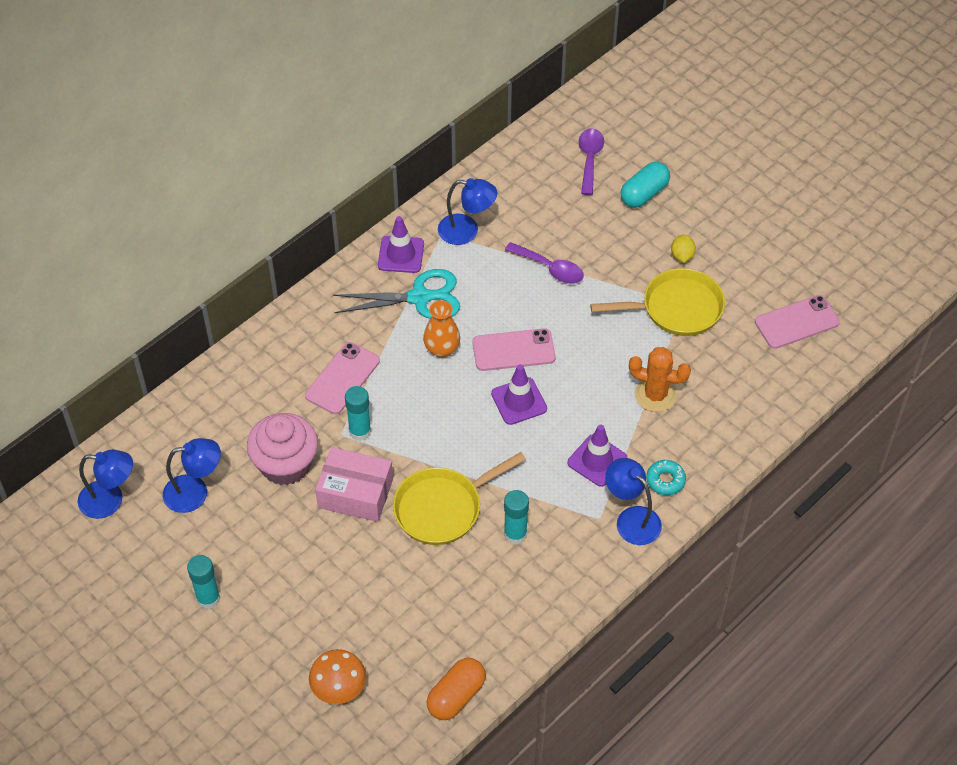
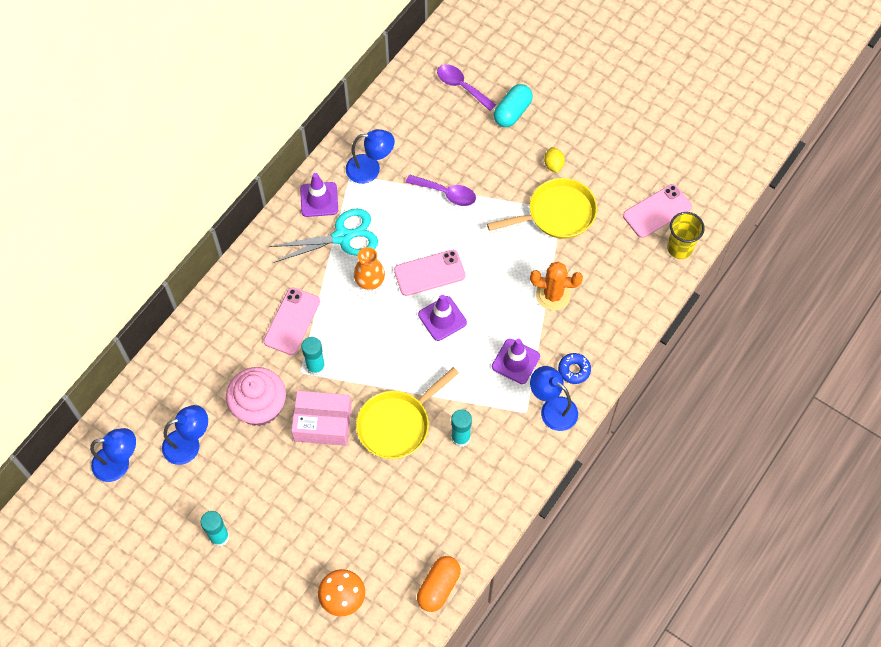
camera: 10 degrees left, 10 degrees up
purple spoon [579,128,604,195] -> purple spoon turned 45 degrees counterclockwise [437,64,496,111]
turquoise donut [646,460,686,495] -> blue donut [558,353,591,384]
none -> yellow cup [667,212,705,259]

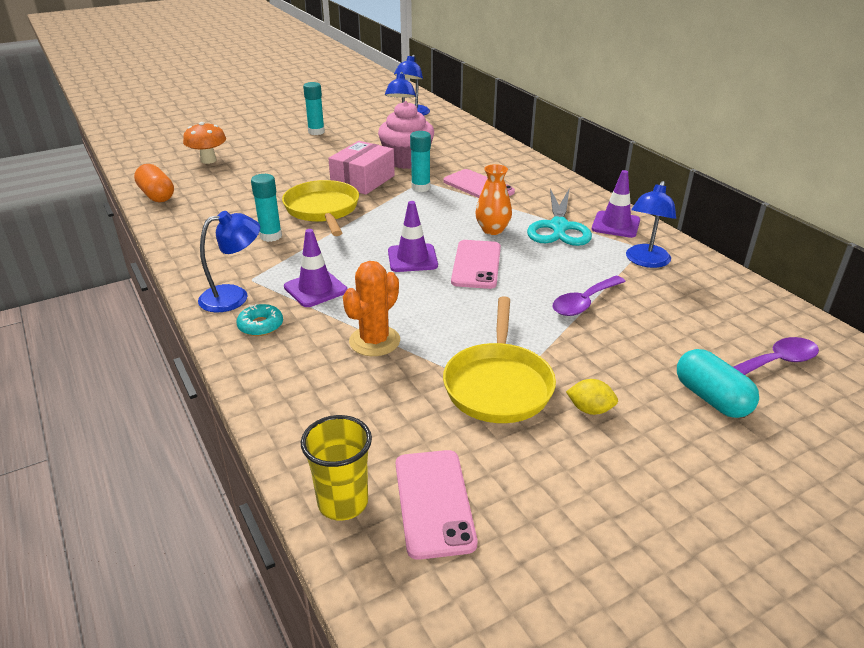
camera: 115 degrees right, 30 degrees down
blue donut [558,353,591,384] -> turquoise donut [237,304,283,336]

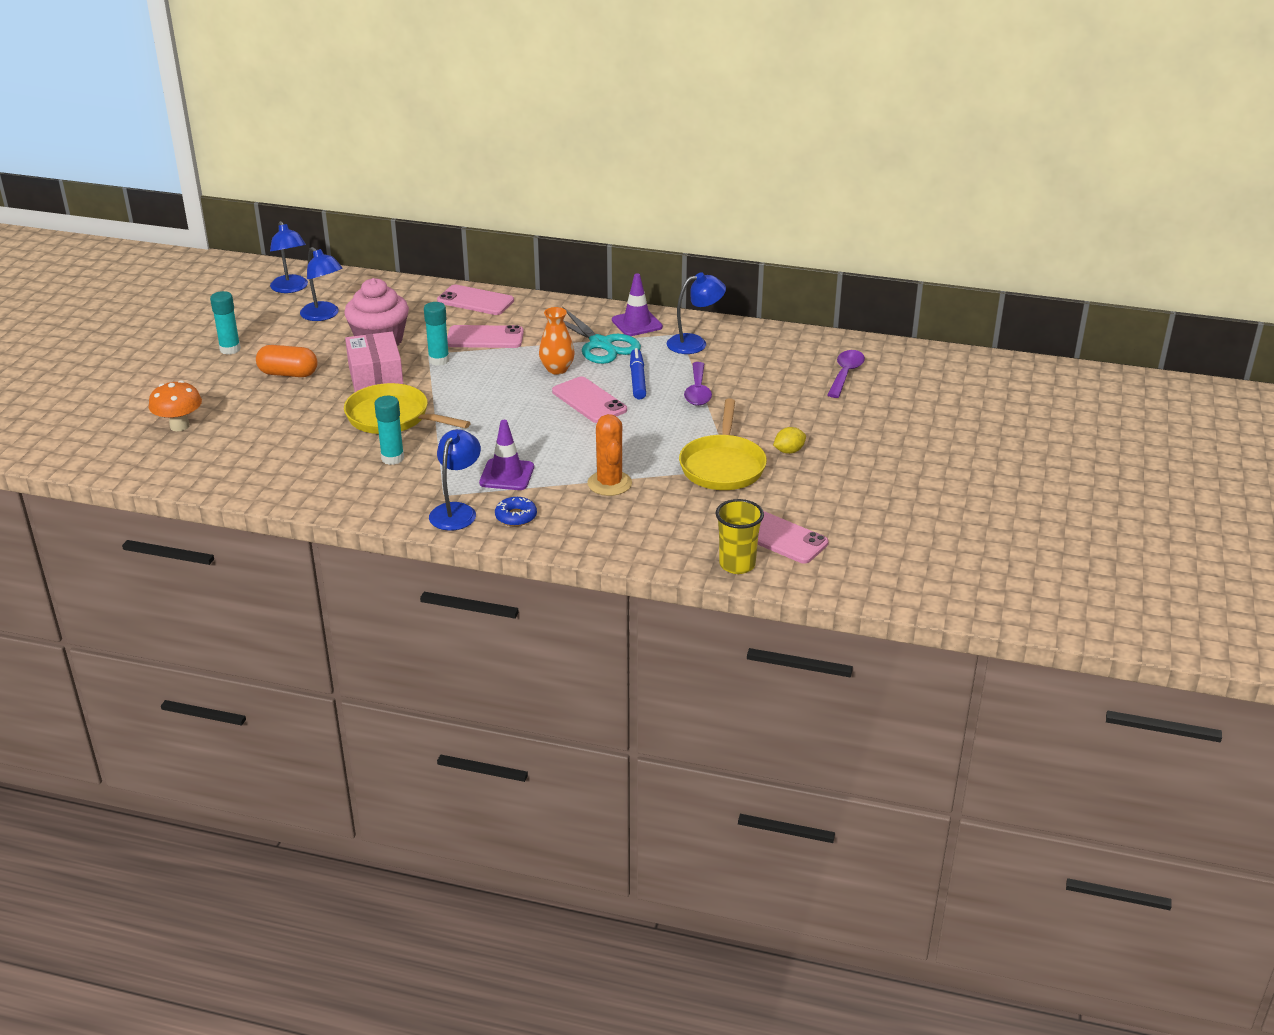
camera: 45 degrees left, 0 degrees up
orange capsule [134,164,174,202] -> orange capsule moved to [256,345,318,377]
turquoise donut [237,304,283,336] -> blue donut [495,497,537,526]
purple traffic cone [388,201,438,272] -> none
yellow pan [443,296,556,423] -> yellow pan turned 45 degrees clockwise [679,398,767,490]
blue lamp [626,181,676,268] -> blue lamp turned 90 degrees counterclockwise [667,273,726,354]
turquoise capsule [677,349,759,418] -> none
none -> pink phone [437,284,514,315]
none -> blue marker [630,348,646,400]

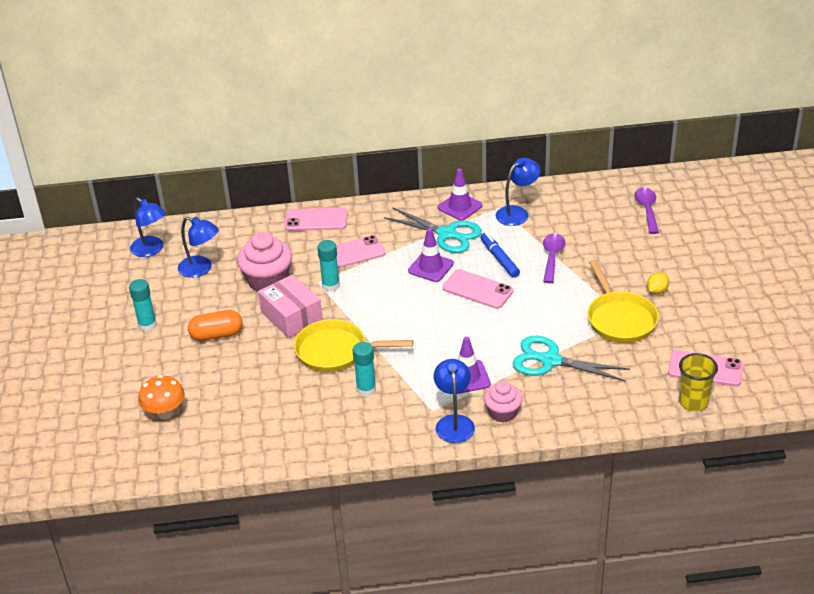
camera: 20 degrees left, 5 degrees up
blue donut [495,497,537,526] -> pink cupcake [484,381,522,423]
orange vase [539,307,575,374] -> purple traffic cone [408,228,454,282]
orange cactus [587,414,632,496] -> turquoise scissors [512,336,630,382]
purple spoon [684,362,712,406] -> purple spoon turned 150 degrees counterclockwise [543,233,565,283]

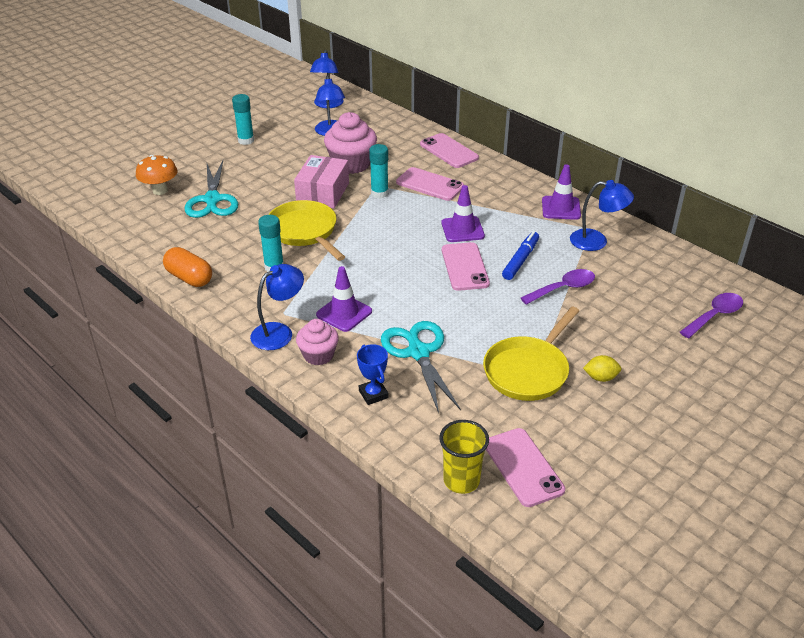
camera: 50 degrees right, 0 degrees up
orange capsule [188,310,243,341] -> orange capsule moved to [163,247,212,287]
turquoise scissors [384,208,482,253] -> turquoise scissors moved to [185,161,238,218]
none -> blue trophy [357,344,388,405]

